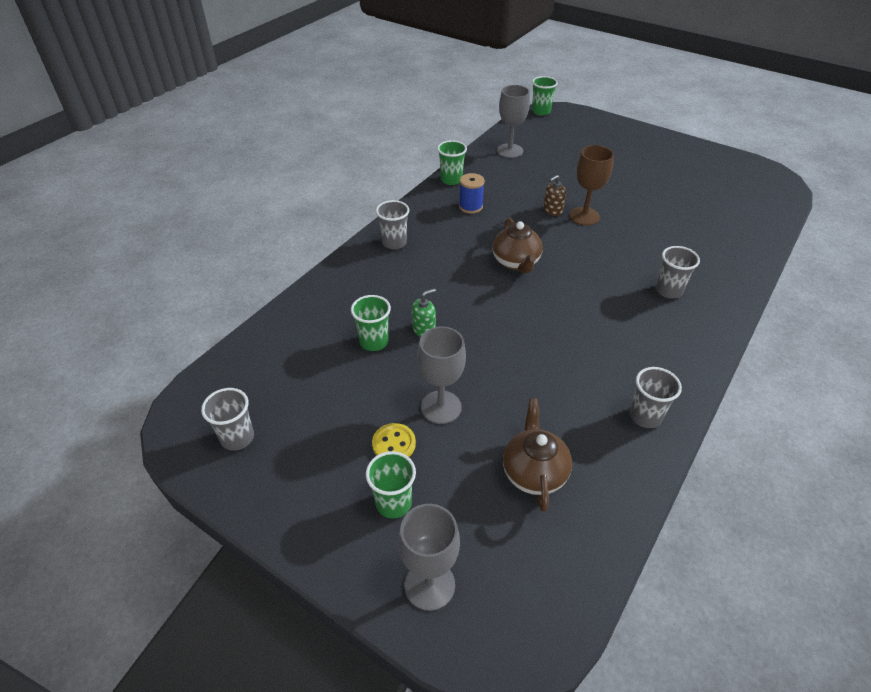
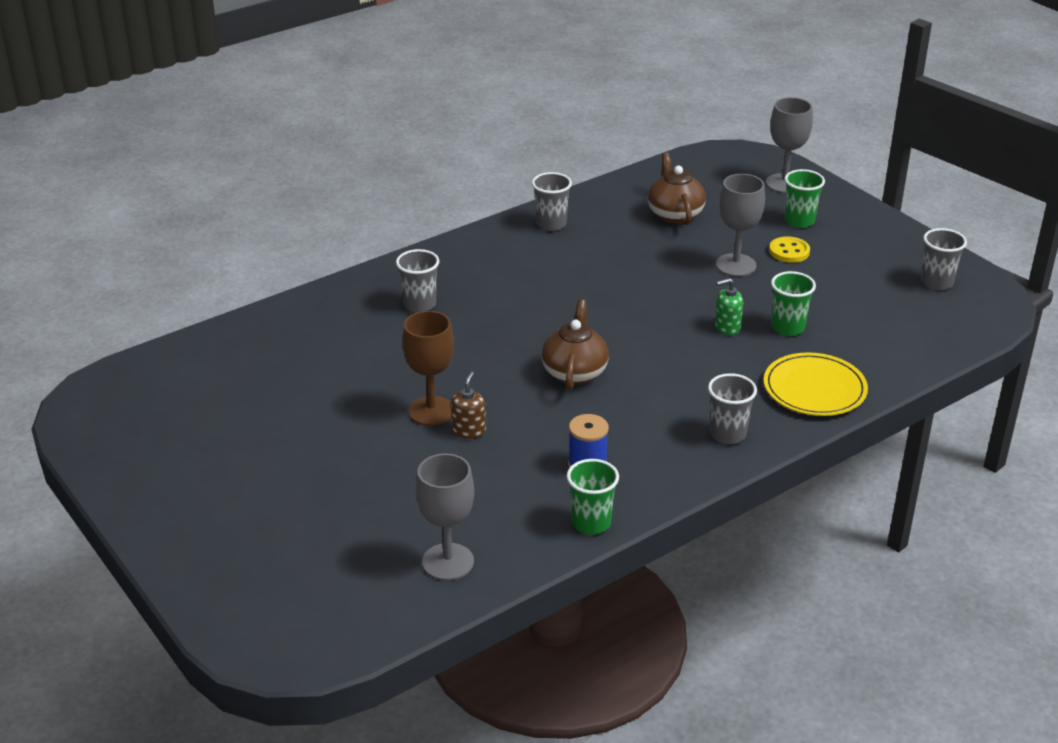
camera: 160 degrees left, 10 degrees down
brown teapot [503,399,572,512] -> brown teapot turned 150 degrees clockwise [648,153,706,225]
green cup [532,76,558,116] -> none
brown soap dispenser [543,175,566,216] -> brown soap dispenser turned 60 degrees counterclockwise [451,371,486,439]
none -> yellow plate [764,352,868,416]

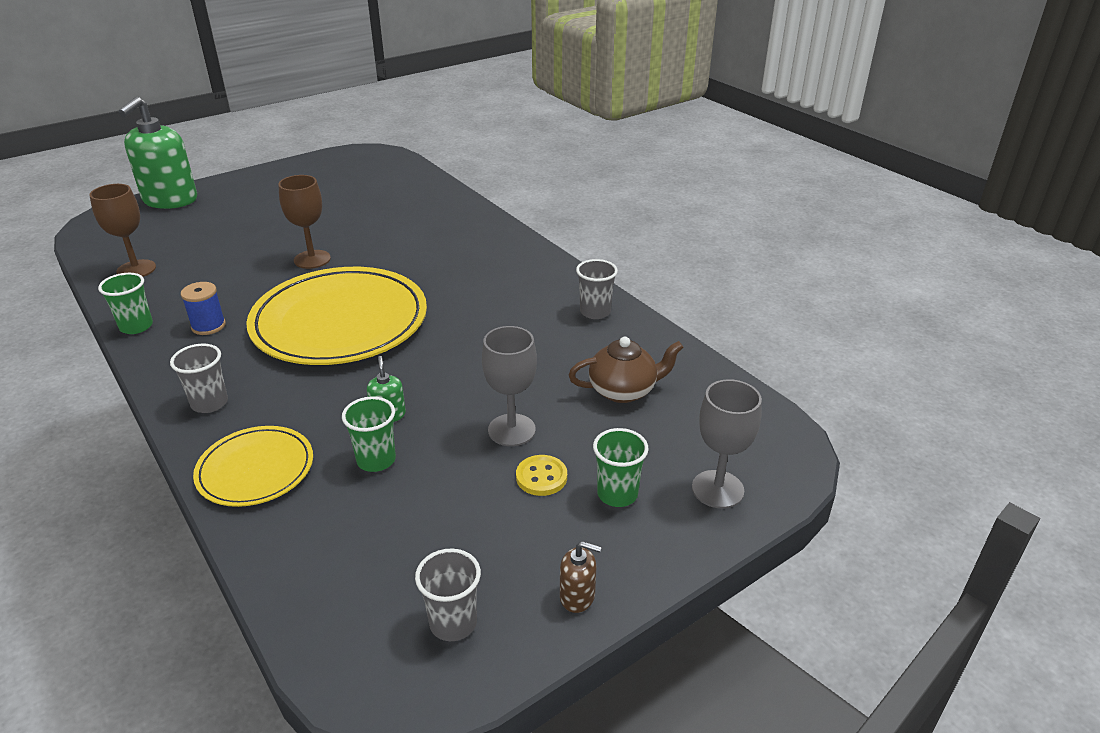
camera: 90 degrees right, 0 degrees up
grey cup [396,249,439,313] -> none
grey goblet [416,453,474,581] -> brown goblet [89,184,156,277]
brown soap dispenser [451,371,486,439] -> brown soap dispenser moved to [560,541,601,613]
brown teapot [541,300,609,390] -> yellow plate [246,267,427,365]
none -> green soap dispenser [118,97,197,209]

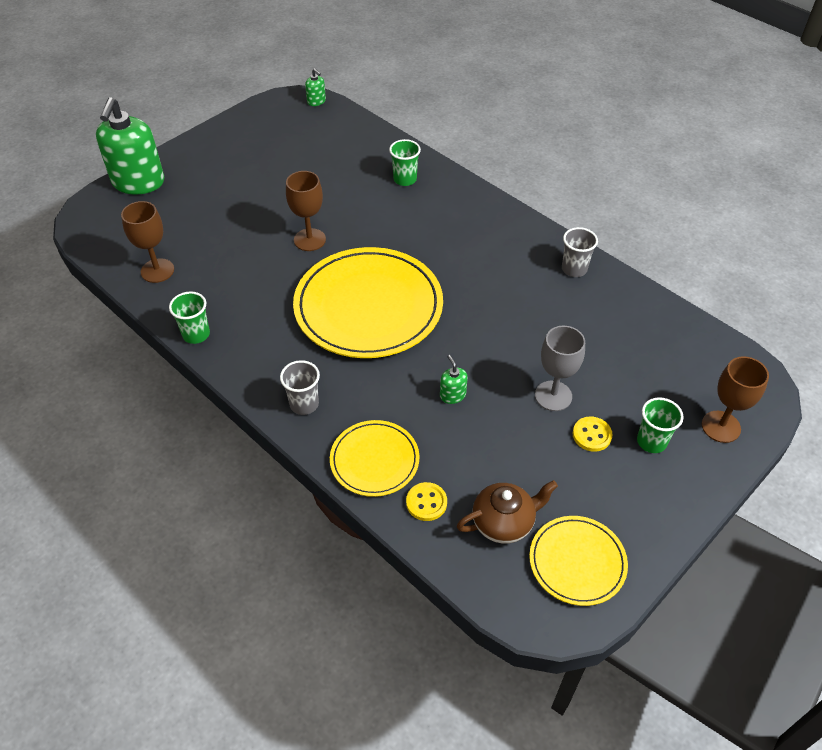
camera: 10 degrees left, 15 degrees up
blue spool [181,282,226,335] -> none
green cup [342,396,396,472] -> green cup moved to [389,139,421,186]
grey cup [415,549,481,641] -> yellow plate [529,516,628,606]
brown soap dispenser [560,541,601,613] -> none
brown teapot [569,337,683,403] -> brown teapot moved to [457,480,558,544]
grey goblet [692,379,762,508] -> brown goblet [702,356,769,443]
none -> green soap dispenser [305,68,326,106]
none -> yellow button [406,482,447,521]

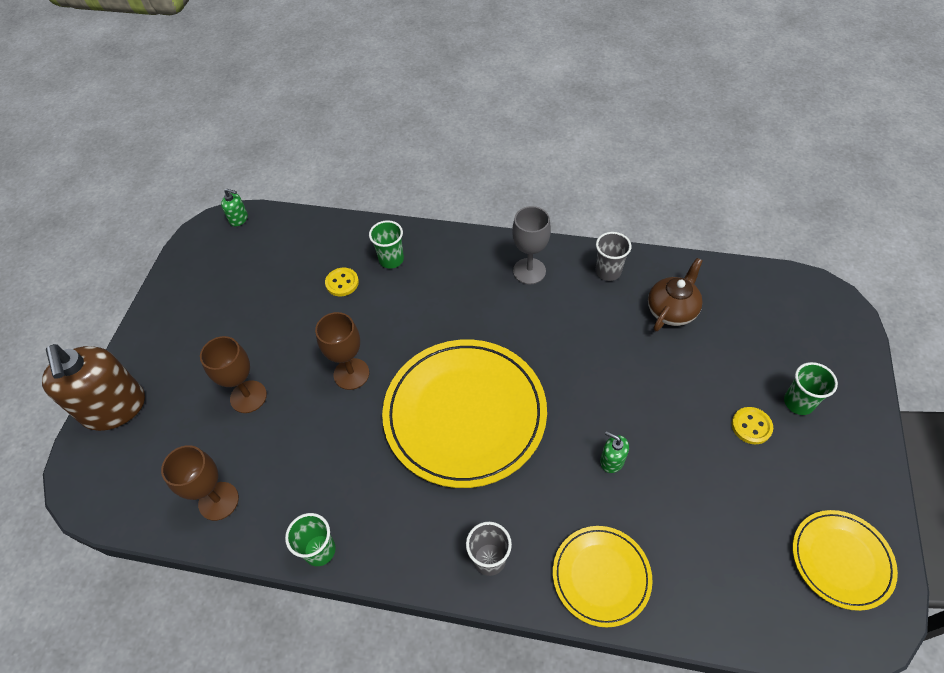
camera: 30 degrees left, 5 degrees up
green soap dispenser [96,97,164,194] -> brown soap dispenser [42,344,145,431]
yellow button [406,482,447,521] -> yellow button moved to [325,268,359,297]
brown teapot [457,480,558,544] -> brown teapot moved to [648,258,703,331]
grey goblet [535,326,585,411] -> grey goblet moved to [512,206,551,284]
brown goblet [702,356,769,443] -> brown goblet moved to [200,336,267,413]

